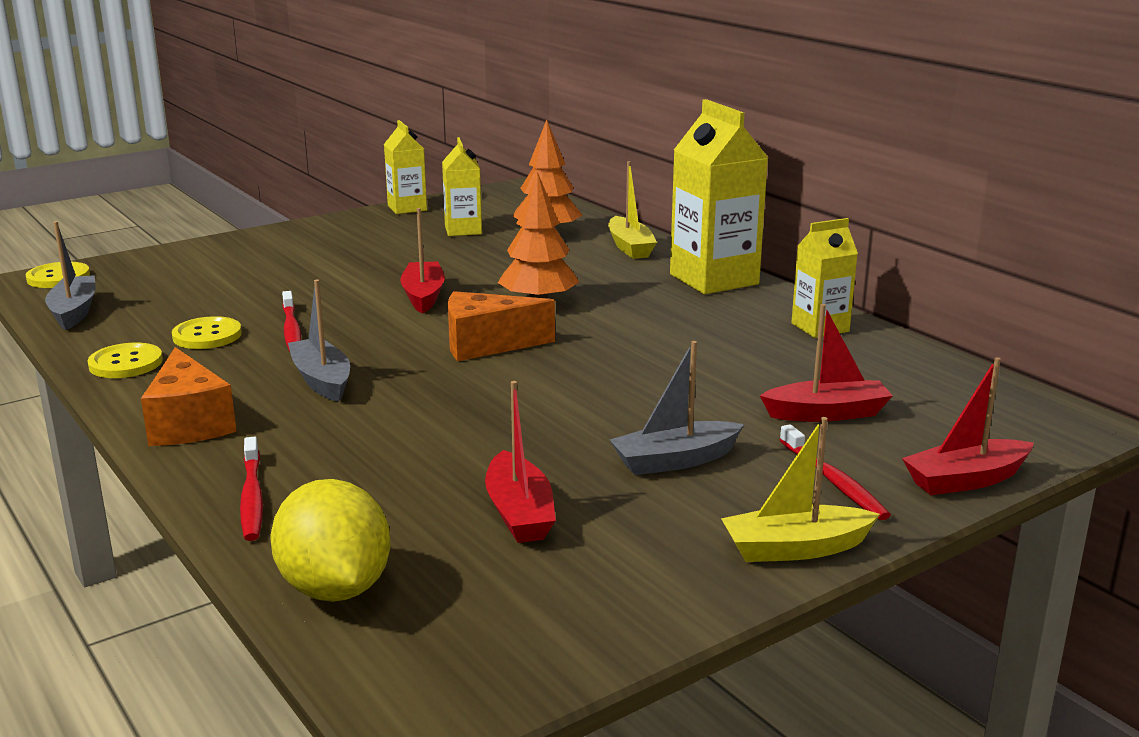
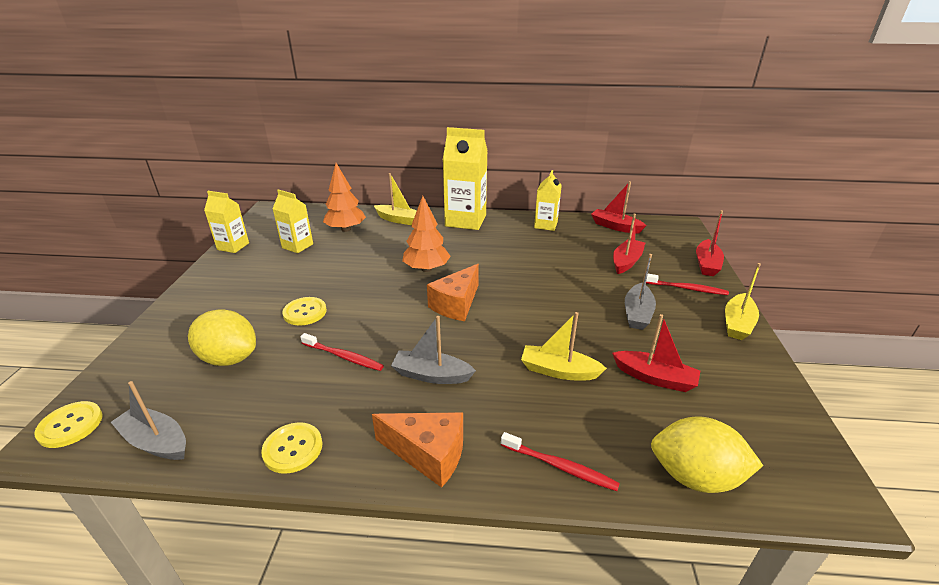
camera: 50 degrees left, 10 degrees up
yellow button [172,316,242,349] -> yellow button moved to [282,297,327,326]
red boat [400,208,445,314] -> red boat moved to [591,181,647,233]
none -> yellow lemon [188,309,256,366]
none -> yellow boat [521,312,607,381]

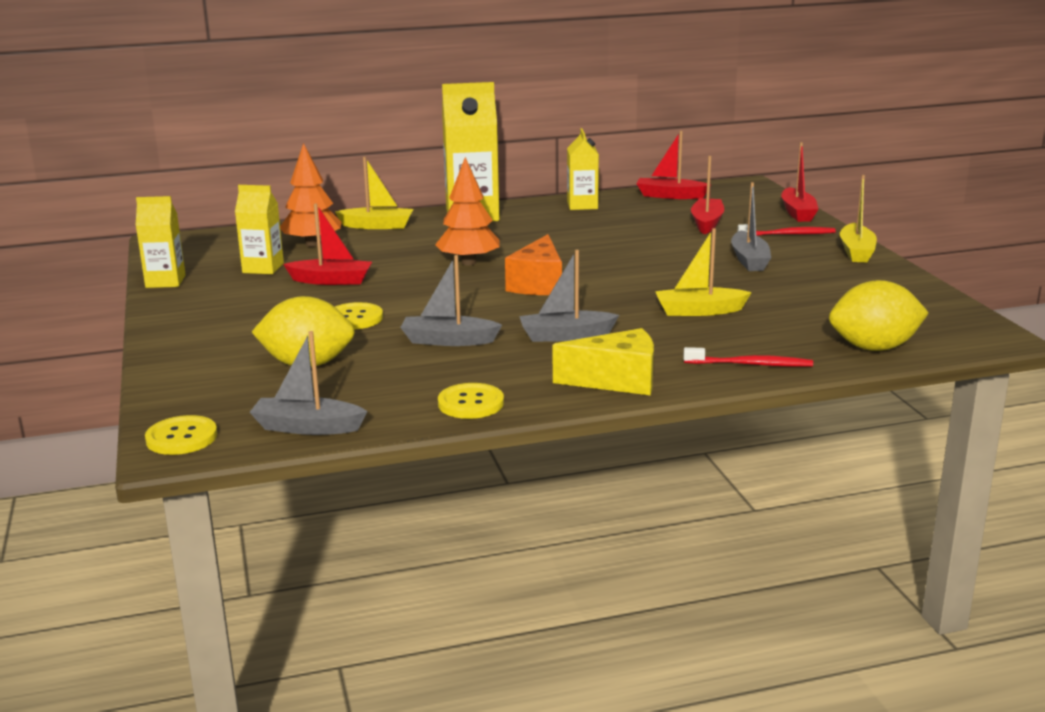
camera: 20 degrees left, 10 degrees down
red toothbrush [300,333,384,371] -> grey boat [400,255,502,346]
orange cheese [372,412,463,488] -> yellow cheese [553,328,654,395]
red boat [612,314,700,392] -> red boat moved to [283,203,372,285]

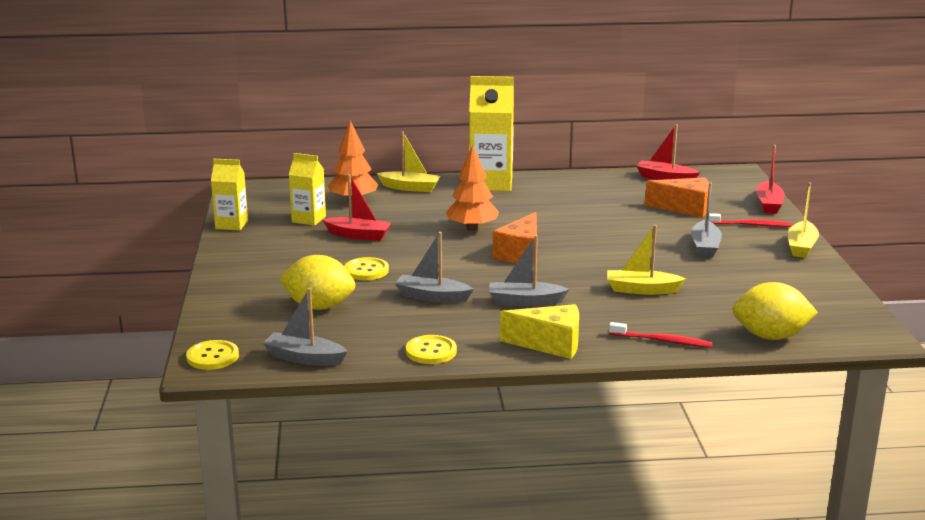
camera: 10 degrees right, 0 degrees up
yellow carton [567,128,599,210] -> none
red boat [691,156,724,234] -> orange cheese [645,177,709,218]

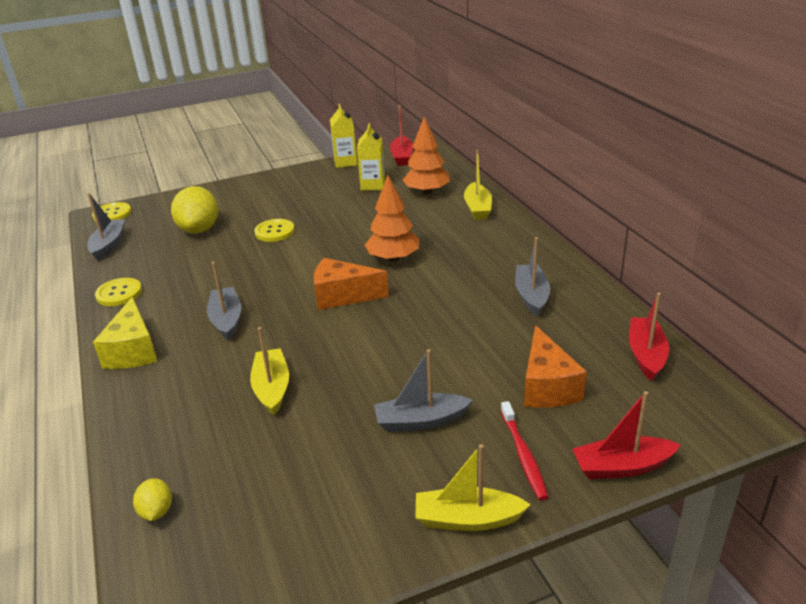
camera: 75 degrees right, 10 degrees up
red boat [322,174,392,241] -> red boat moved to [390,105,413,166]
grey boat [395,232,474,303] -> grey boat moved to [515,237,550,316]
yellow carton [469,76,514,191] -> none
red toothbrush [609,322,712,348] -> none
yellow lemon [732,282,818,340] -> yellow lemon [133,478,172,521], size x0.49

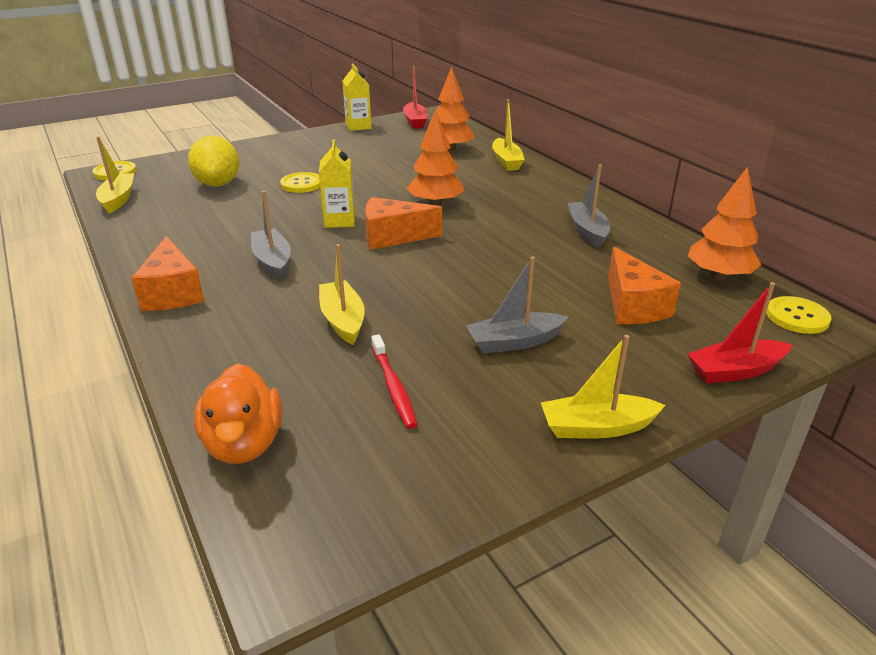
camera: 10 degrees left, 0 degrees up
grey boat [87,193,125,261] -> yellow boat [96,137,134,214]
yellow cheese [93,297,157,369] -> orange cheese [131,236,204,311]
yellow button [95,278,142,306] -> yellow button moved to [766,296,832,334]
yellow lemon [133,478,172,521] -> orange duck [194,363,282,464]
yellow carton [357,123,385,191] -> yellow carton moved to [319,139,355,228]
red toothbrush [501,401,548,500] -> red toothbrush moved to [371,334,418,429]
red boat [629,292,669,381] -> orange tree [688,167,762,280]

